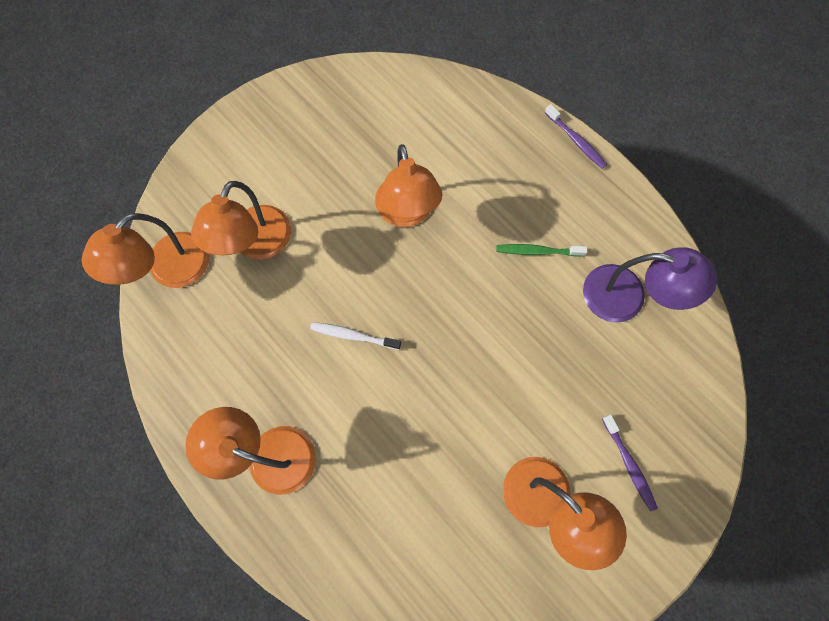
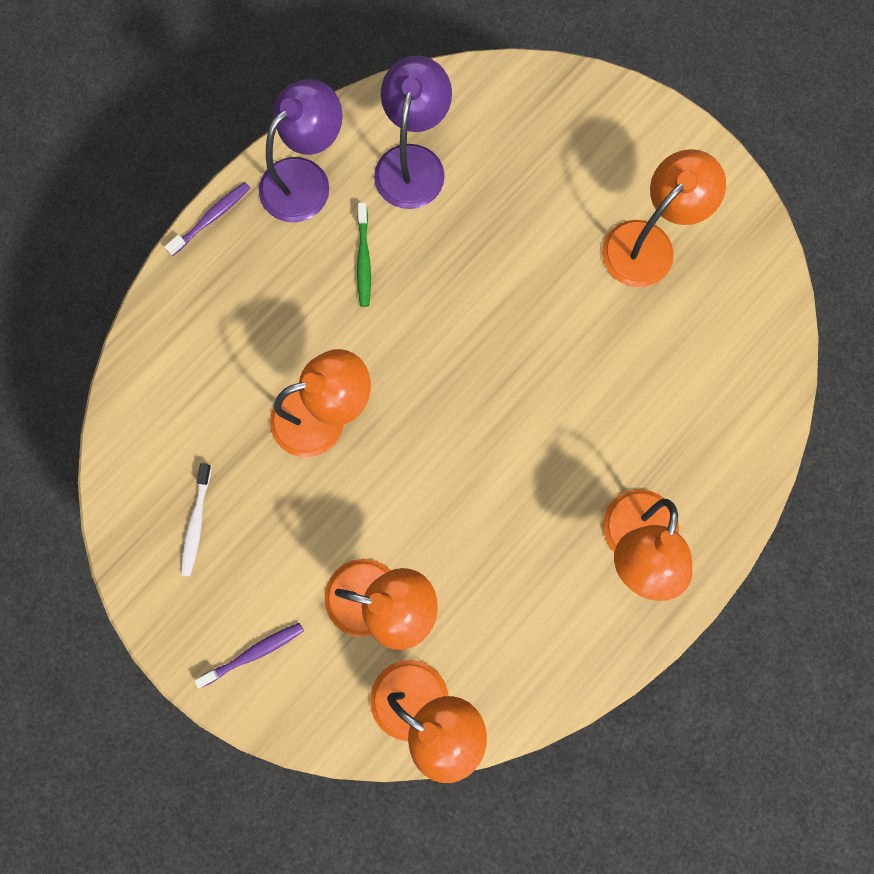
camera: 95 degrees left, 5 degrees up
white toothbrush [310,322,401,350] -> white toothbrush moved to [181,463,212,576]
purple toothbrush [602,415,658,511] -> purple toothbrush moved to [194,623,304,688]
none -> purple lamp [259,79,343,223]

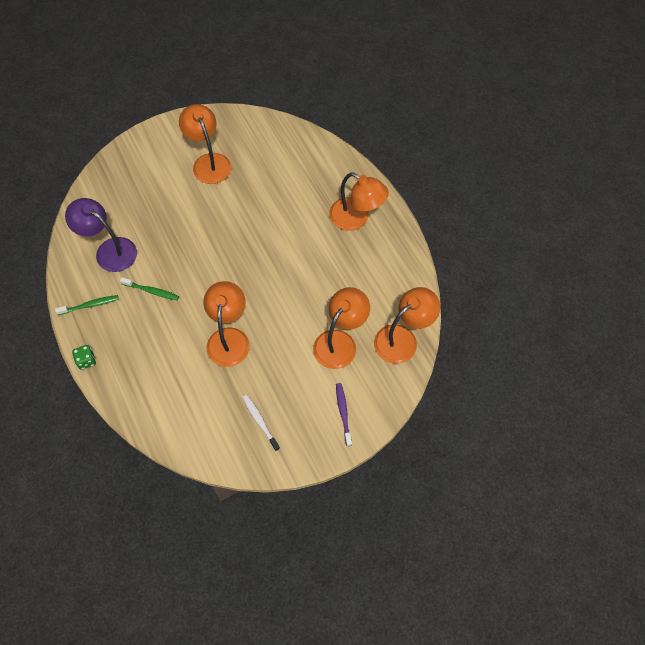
camera: 70 degrees left, 15 degrees down
purple toothbrush [164,182,250,256] -> green dice [72,345,96,370]
white toothbrush [181,463,212,576] -> white toothbrush turned 150 degrees counterclockwise [242,395,280,451]
purple lamp [259,79,343,223] -> green toothbrush [55,295,119,315]

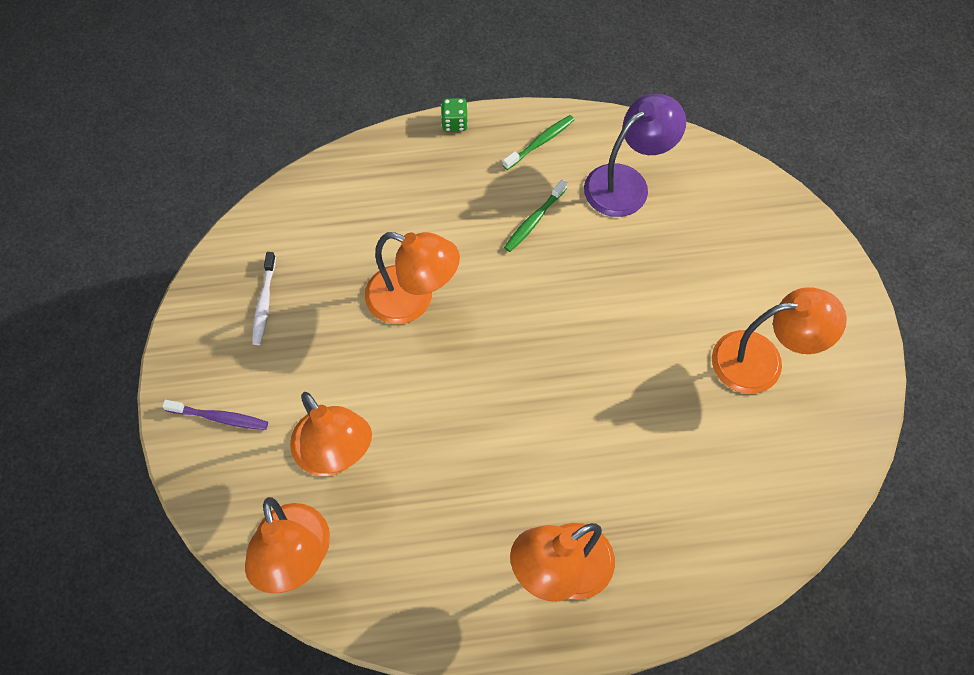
camera: 110 degrees right, 0 degrees up
green toothbrush [55,295,119,315] -> green toothbrush turned 135 degrees counterclockwise [503,115,575,170]
white toothbrush [242,395,280,451] -> white toothbrush turned 105 degrees clockwise [252,252,276,345]

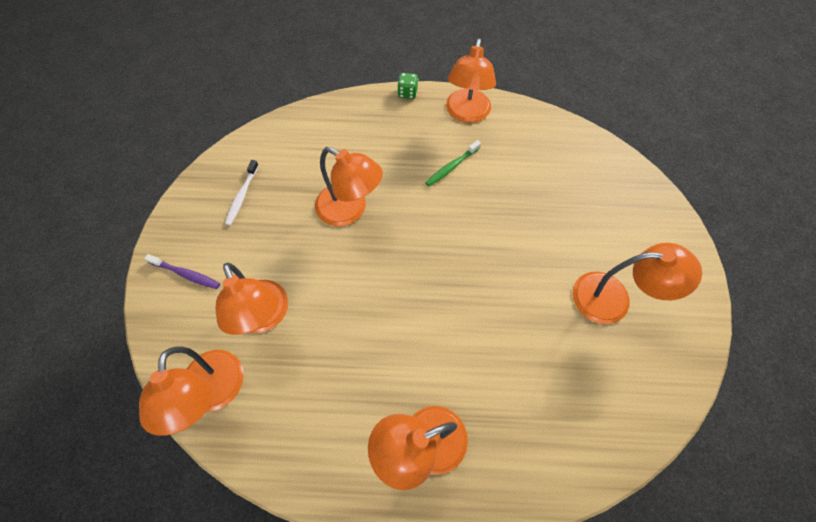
camera: 10 degrees right, 0 degrees up
green toothbrush [503,115,575,170] -> orange lamp [446,38,496,123]
purple lamp [584,94,686,217] -> none

